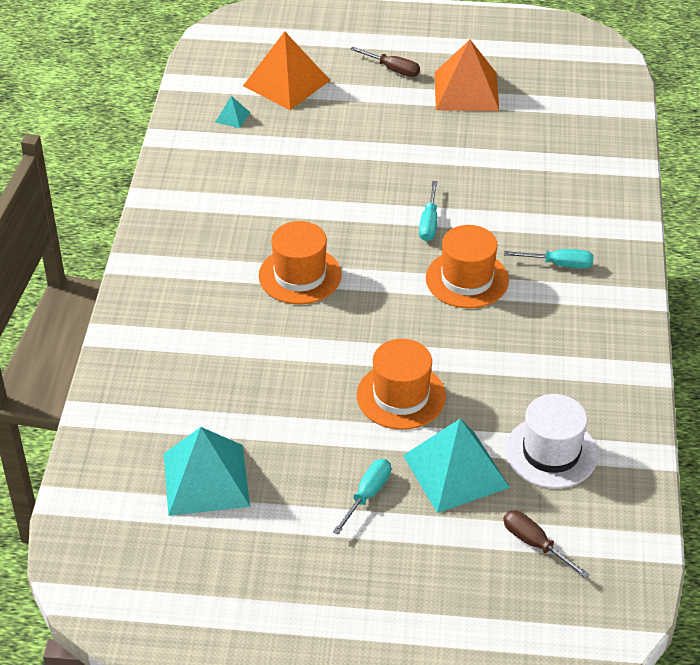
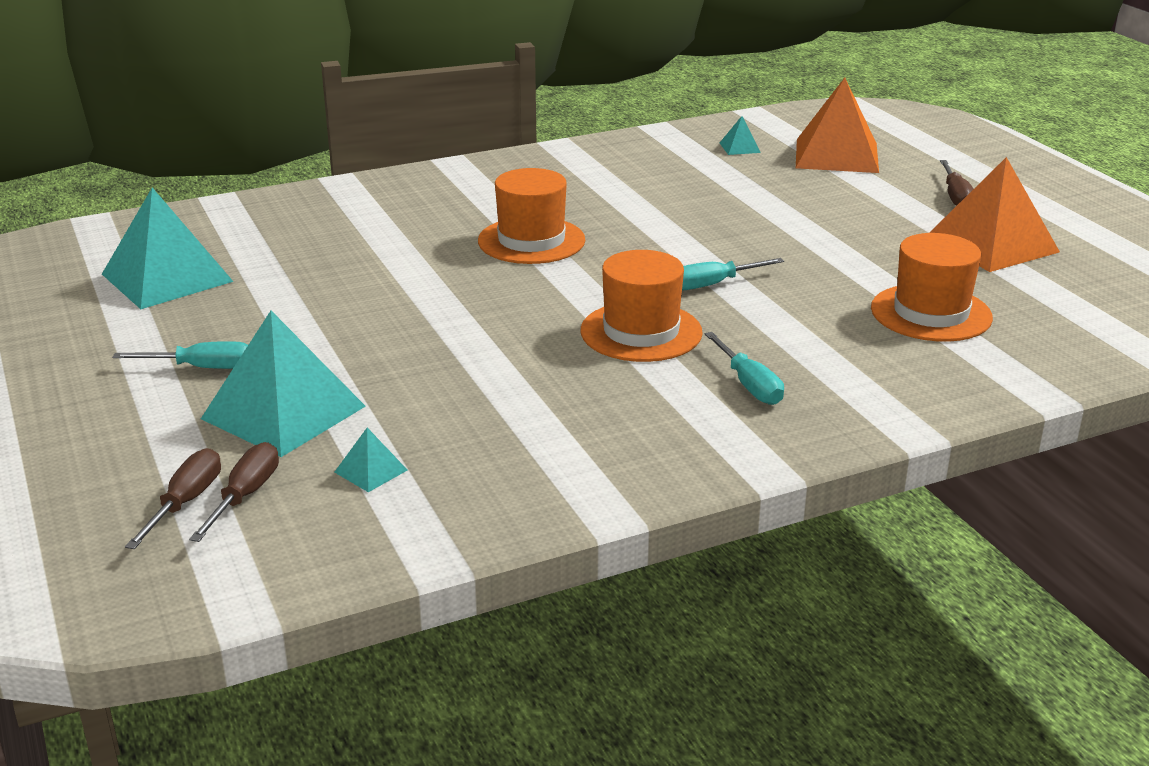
camera: 60 degrees right, 15 degrees down
orange hat [357,339,446,430] -> orange hat moved to [871,233,993,342]
white hat [505,394,598,488] -> turquoise pyramid [334,428,407,492]
none -> brown screwdriver [189,442,279,542]

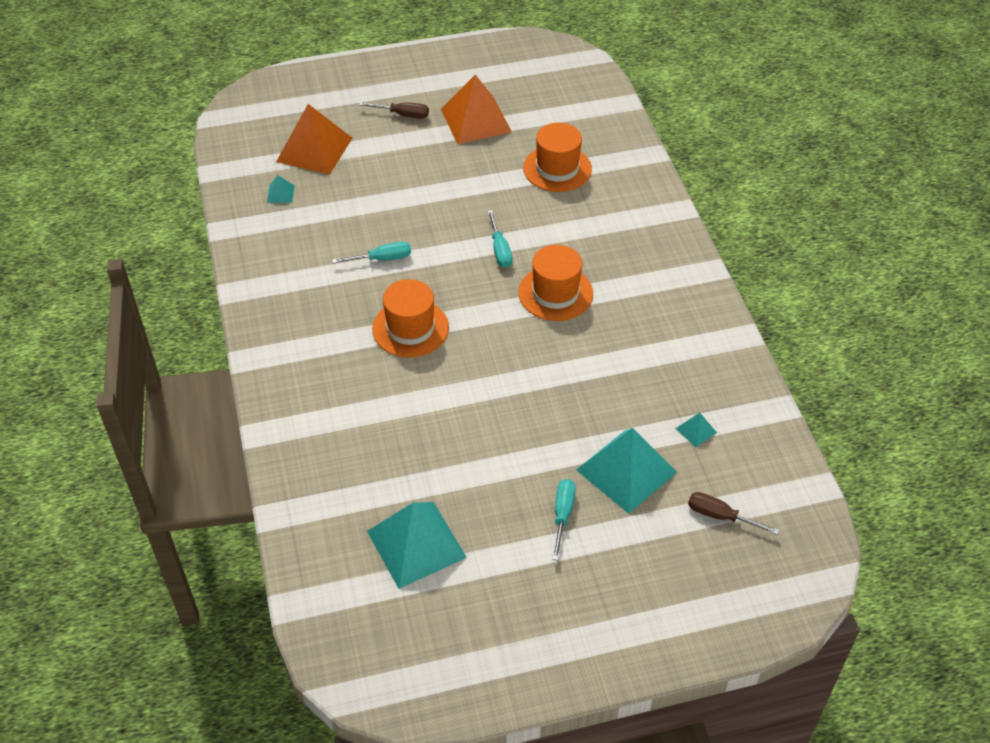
camera: 80 degrees left, 20 degrees up
brown screwdriver [189,442,279,542] -> none
turquoise screwdriver [705,332,784,405] -> turquoise screwdriver moved to [332,242,411,263]

